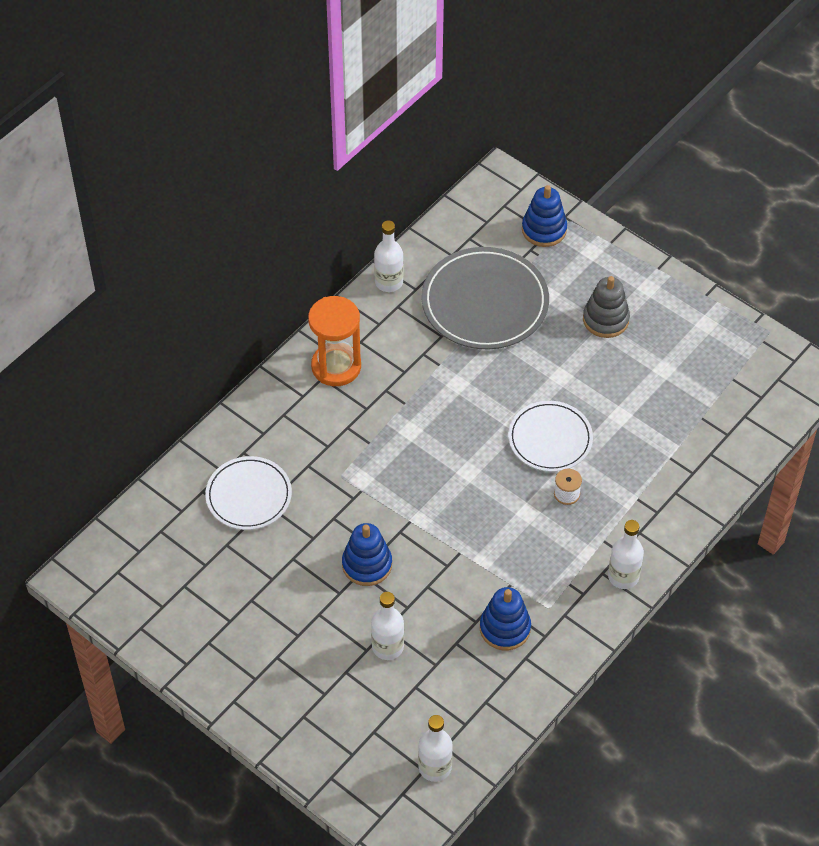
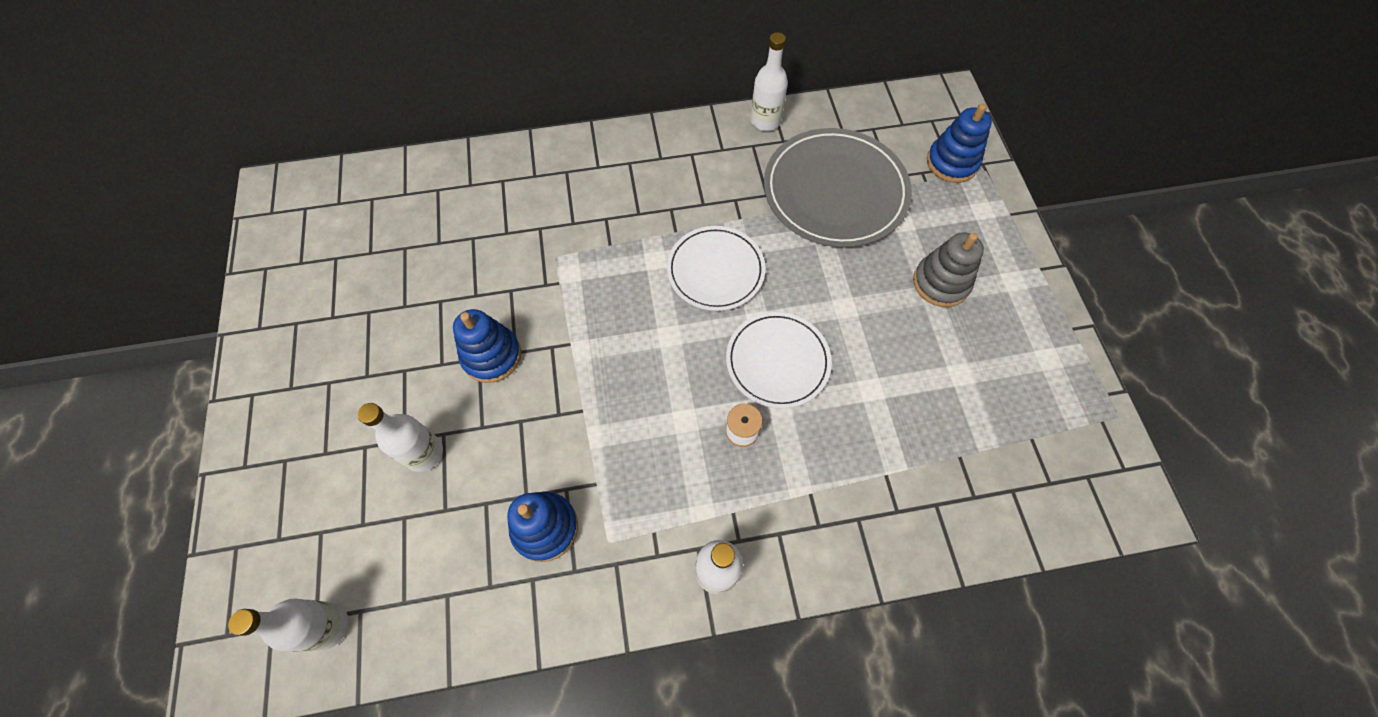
camera: 40 degrees right, 10 degrees up
white plate [205,456,292,530] -> white plate moved to [667,226,766,311]
orange hourglass [308,296,361,386] -> none

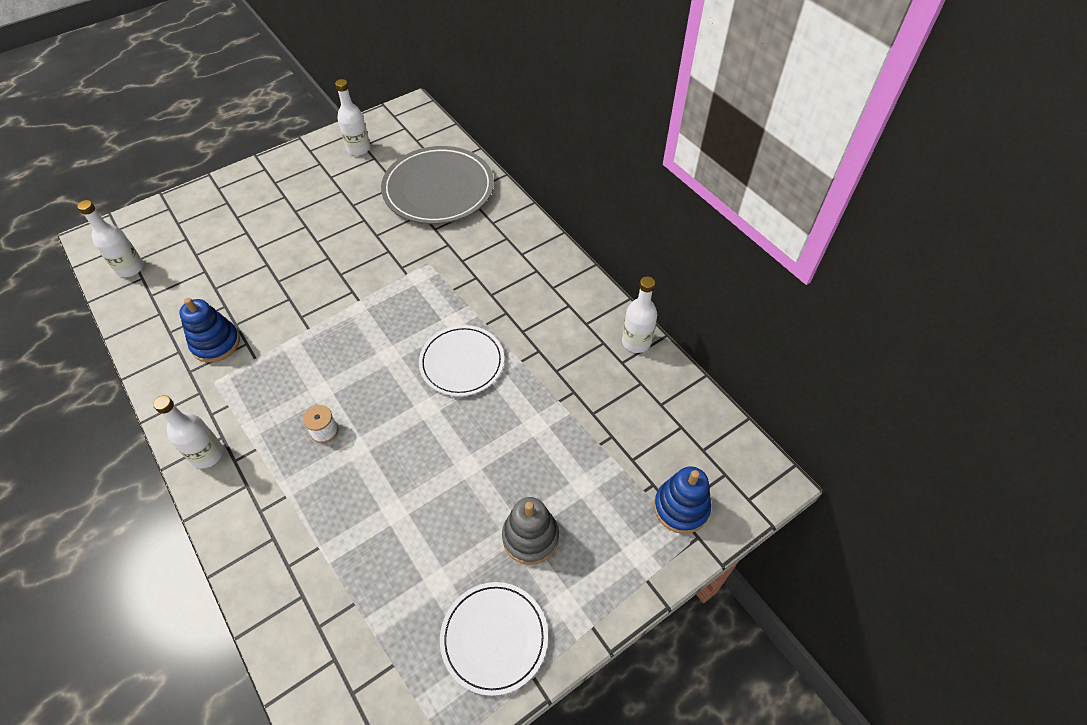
camera: 65 degrees right, 10 degrees down
white bottle [358,403,443,472] -> white bottle moved to [335,79,370,156]
blue stacking toy [453,309,521,383] -> none
white plate [726,312,832,409] -> white plate moved to [440,582,548,696]
grey plate [764,128,912,247] -> grey plate moved to [381,146,494,224]

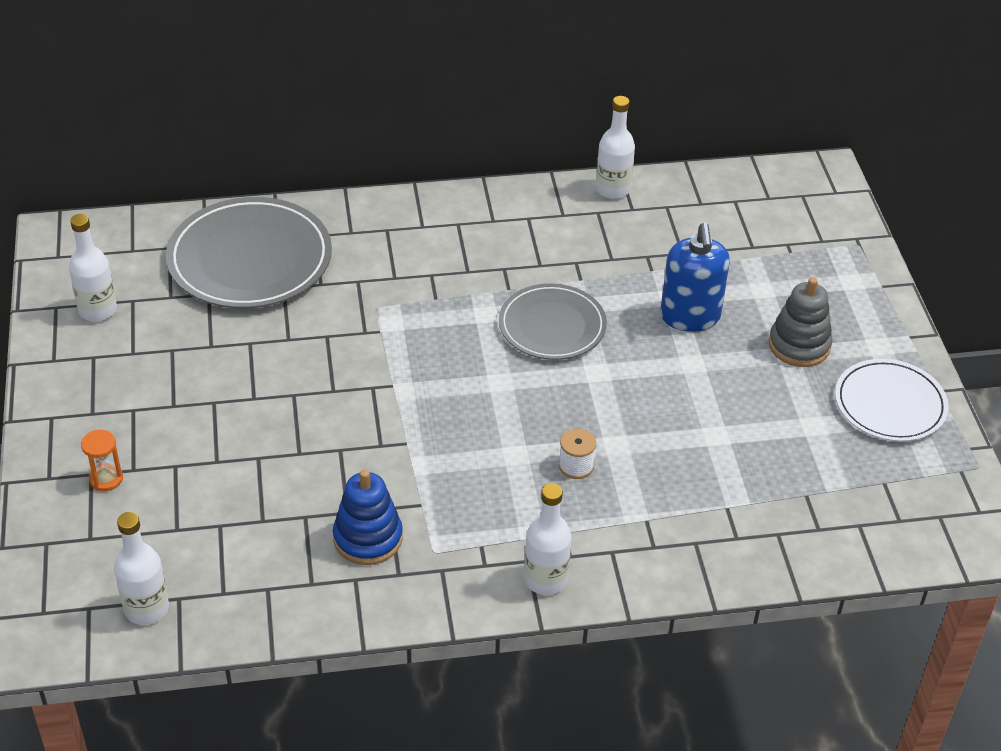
camera: 65 degrees left, 10 degrees down
white plate [419,325,504,396] -> grey plate [499,283,607,360]
blue stacking toy [654,466,711,534] -> none
none -> orange hourglass [81,430,123,492]
none -> blue soap dispenser [660,223,730,332]

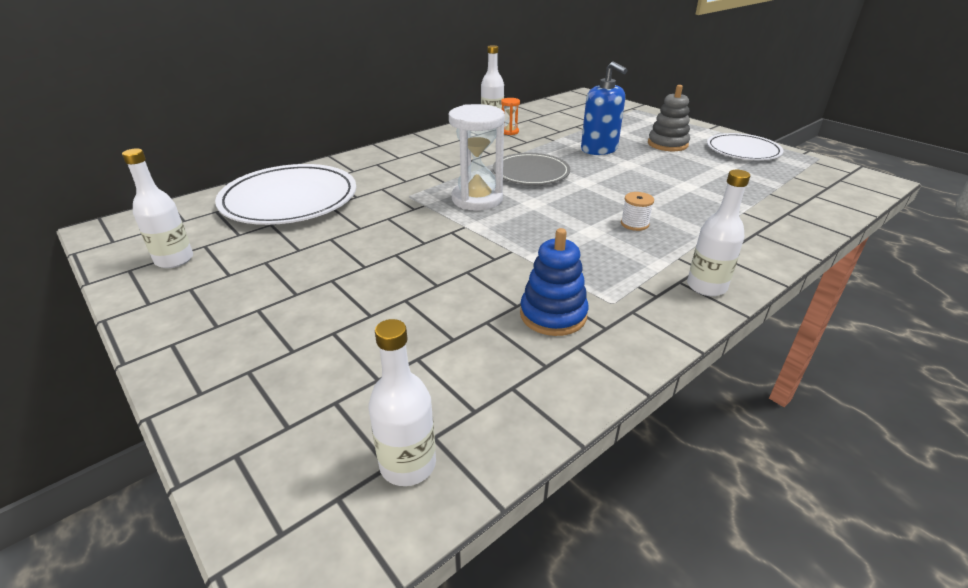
camera: 30 degrees left, 10 degrees down
orange hourglass [81,430,123,492] -> orange hourglass moved to [501,98,520,135]
grey plate [166,197,332,308] -> white plate [215,164,356,225]
none -> white hourglass [449,104,505,211]

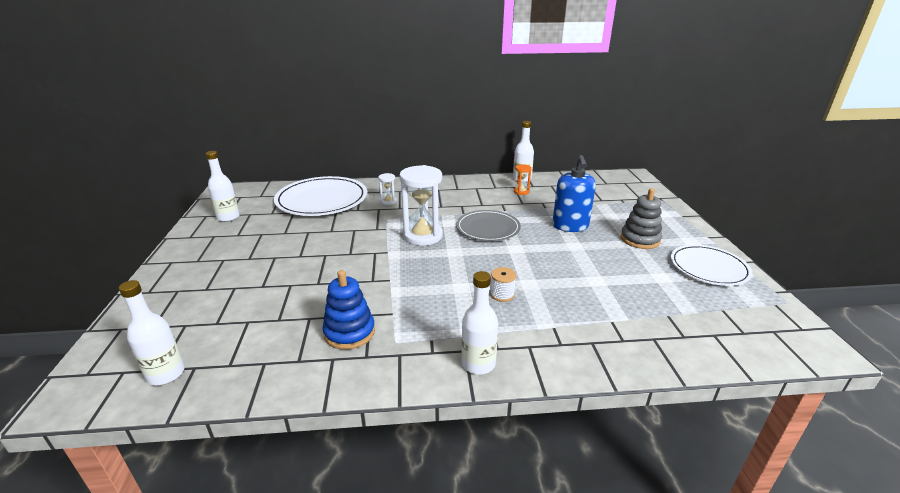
camera: 35 degrees right, 5 degrees down
none -> white hourglass [378,173,397,205]

